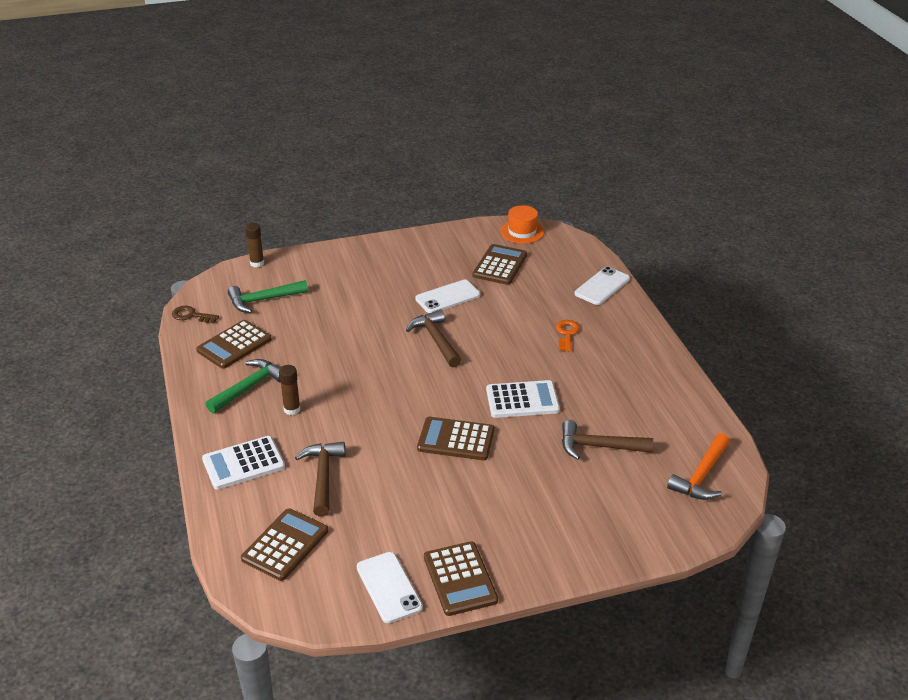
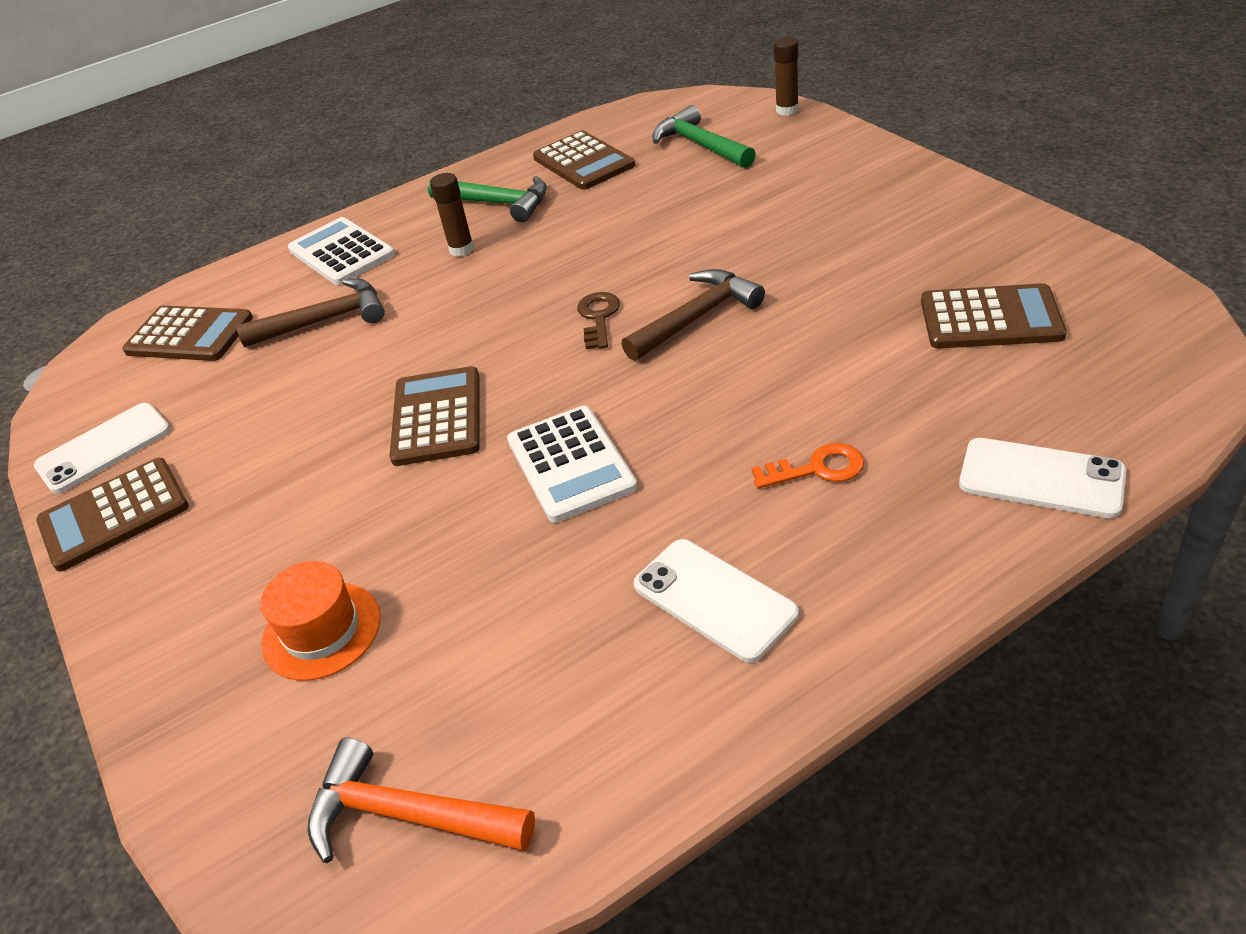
camera: 80 degrees right, 5 degrees up
brown key [172,306,219,323] -> brown key moved to [577,292,620,349]
brown calculator [196,320,272,369] -> brown calculator turned 150 degrees counterclockwise [533,131,635,190]
white phone [415,280,480,313] -> white phone moved to [634,539,799,663]
orange hat [500,205,544,244] -> orange hat moved to [261,561,381,681]
brown hammer [562,420,653,460] -> none

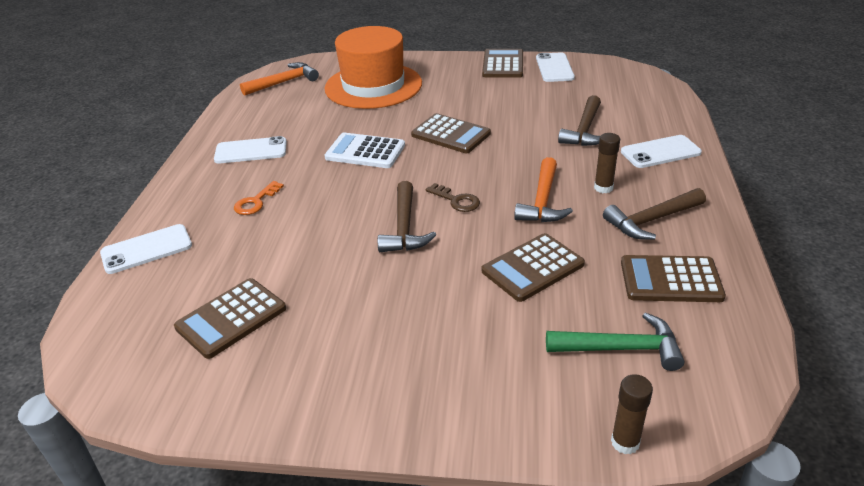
camera: 125 degrees right, 5 degrees down
brown calculator [123,306,253,361] -> brown calculator moved to [482,233,585,302]
orange hat [261,561,381,681] -> orange hat [325,26,422,109], size x2.06
white calculator [288,217,395,285] -> white phone [621,135,702,168]
green hammer [428,176,547,222] -> brown hammer [603,188,706,240]
none -> orange hammer [514,157,573,222]

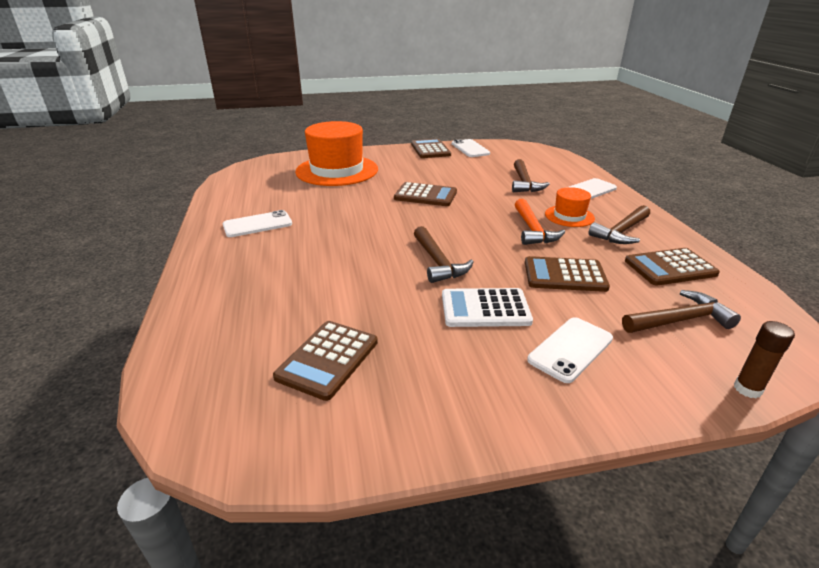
camera: 20 degrees left, 5 degrees down
white phone [100,224,192,274] -> white phone moved to [527,317,613,383]
orange key [234,181,284,215] -> none
orange hammer [240,62,319,96] -> none
white calculator [325,133,405,168] -> white calculator moved to [442,288,533,327]
brown key [426,183,480,212] -> none
brown calculator [482,233,585,302] -> brown calculator turned 60 degrees clockwise [525,256,610,292]
green hammer [546,312,684,371] -> brown hammer [622,290,741,333]
brown glue stick [594,133,620,193] -> orange hat [545,187,595,227]

